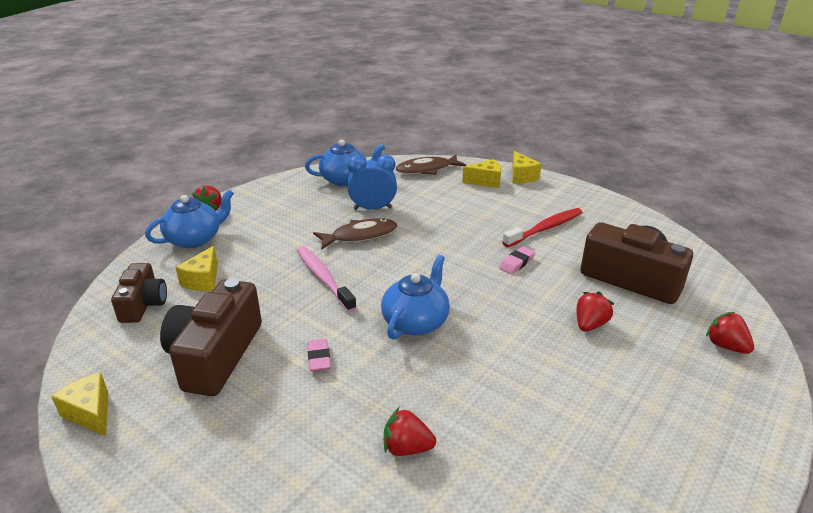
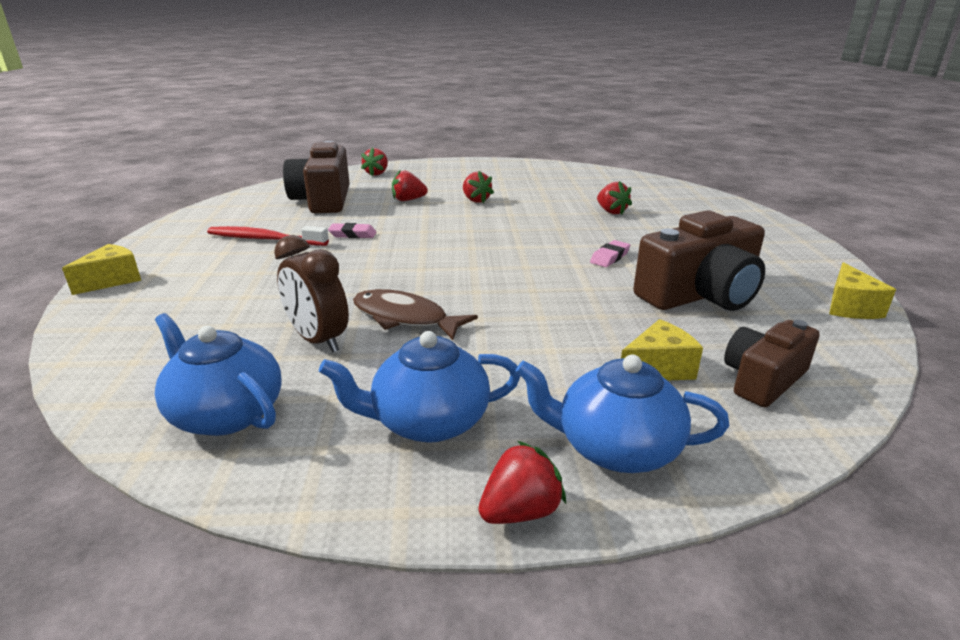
camera: 130 degrees left, 5 degrees down
pink toothbrush [297,246,357,312] -> none
blue clock [347,155,397,210] -> brown clock [274,235,349,352]
blue teapot [381,255,450,340] -> blue teapot moved to [319,331,520,443]
brown fish [396,155,466,175] -> none
yellow cheese [462,159,501,188] -> none
none -> red strawberry [463,171,494,203]

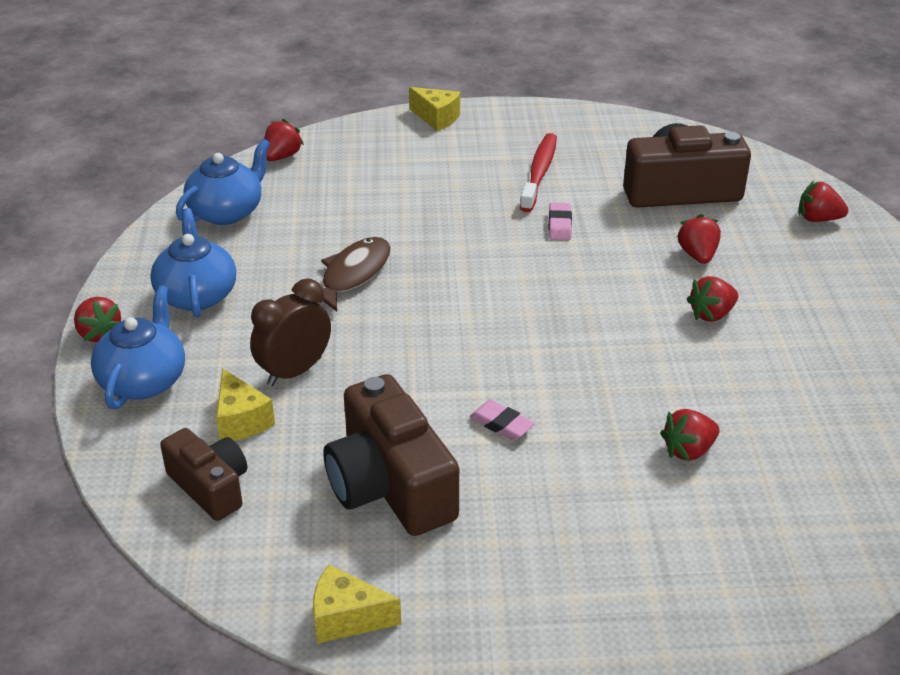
camera: 90 degrees right, 10 degrees up
brown clock [274,235,349,352] -> brown clock moved to [250,278,331,386]
none -> red strawberry [264,119,304,161]

